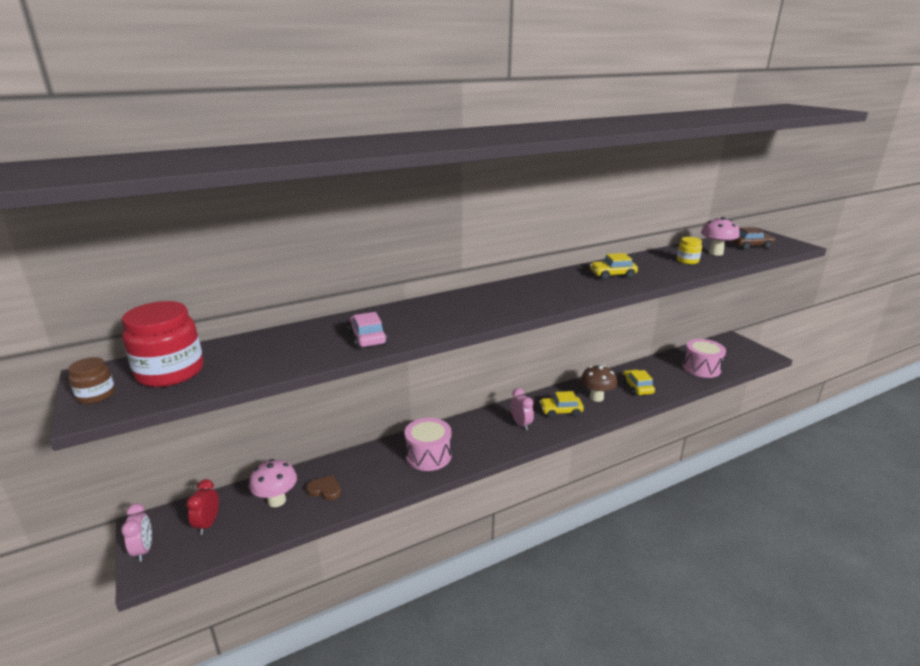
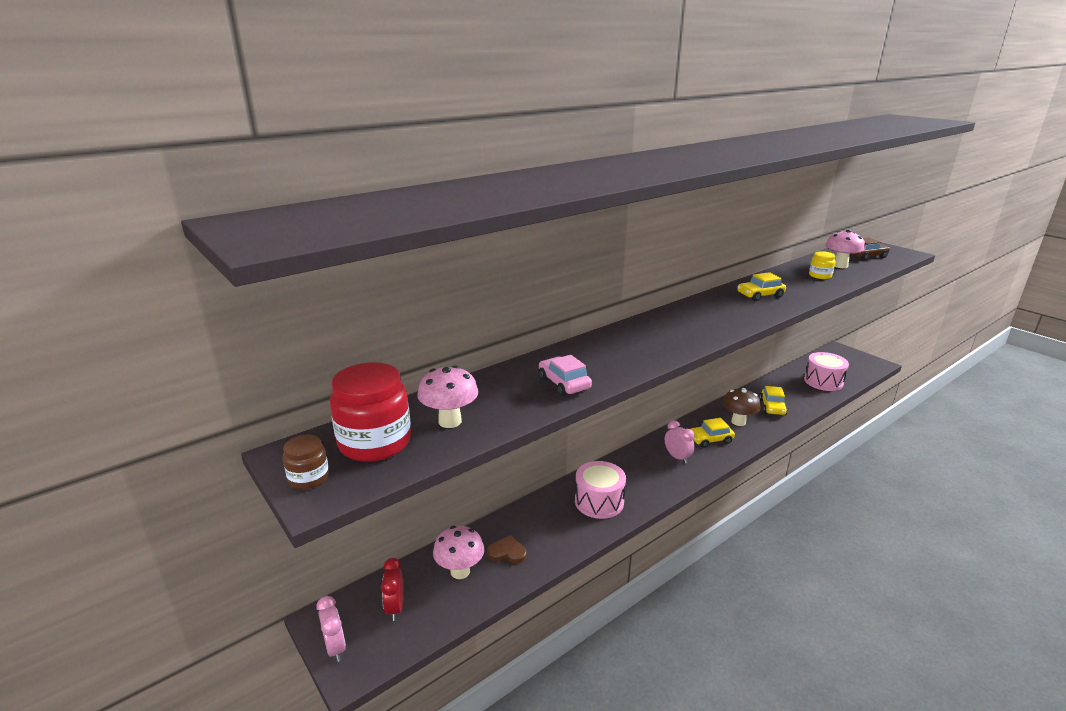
camera: 10 degrees left, 0 degrees up
yellow car [622,370,655,396] -> yellow car turned 150 degrees counterclockwise [760,386,788,415]
none -> pink mushroom [417,365,478,428]

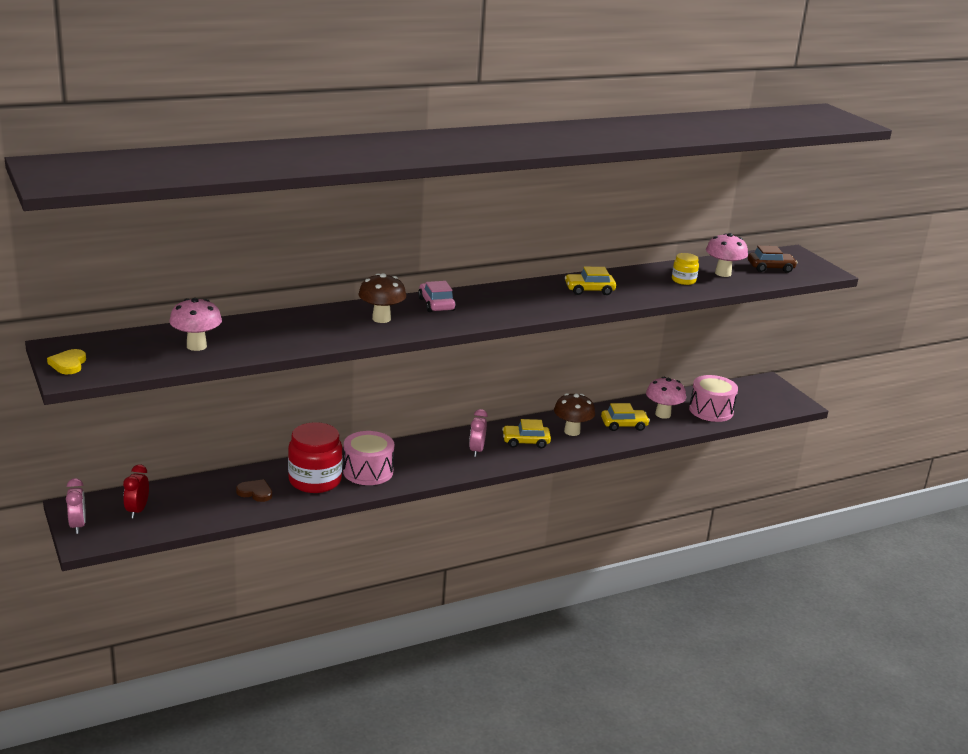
camera: 10 degrees right, 0 degrees up
brown jar [283,435,329,489] -> yellow heart [47,349,86,374]
red jar [330,362,411,462] -> red jar moved to [288,422,343,493]
pink mushroom [433,526,484,579] -> pink mushroom moved to [646,377,686,419]
pink car [539,355,592,396] -> pink car moved to [418,281,456,312]
pink clock [665,420,695,464] -> pink clock turned 150 degrees counterclockwise [469,409,488,457]
yellow car [760,386,788,415] -> yellow car turned 120 degrees counterclockwise [601,403,650,431]
none -> brown mushroom [358,273,406,323]

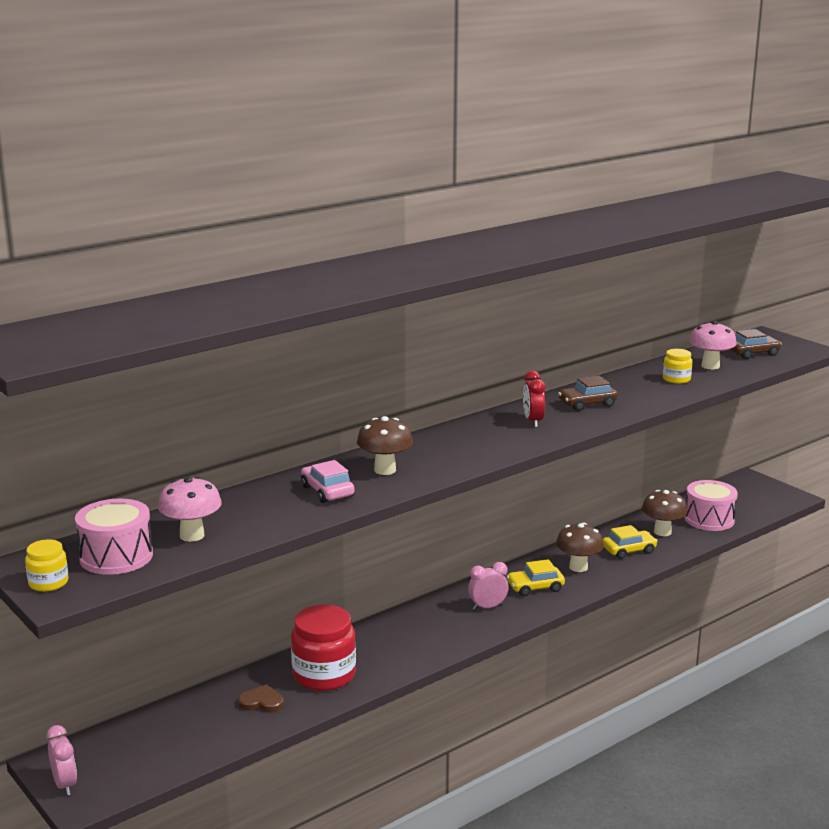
camera: 10 degrees left, 5 degrees down
yellow heart [47,349,86,374] -> yellow jar [25,539,69,592]
red clock [123,464,149,518] -> red clock moved to [523,371,546,427]
pink drum [343,431,394,485] -> pink drum moved to [75,499,153,575]
pink car [418,281,456,312] -> pink car moved to [301,460,355,503]
pink clock [469,409,488,457] -> pink clock turned 75 degrees clockwise [468,562,509,610]
yellow car [565,267,616,295] -> brown car [558,376,618,411]
pink mushroom [646,377,686,419] -> brown mushroom [642,490,688,536]

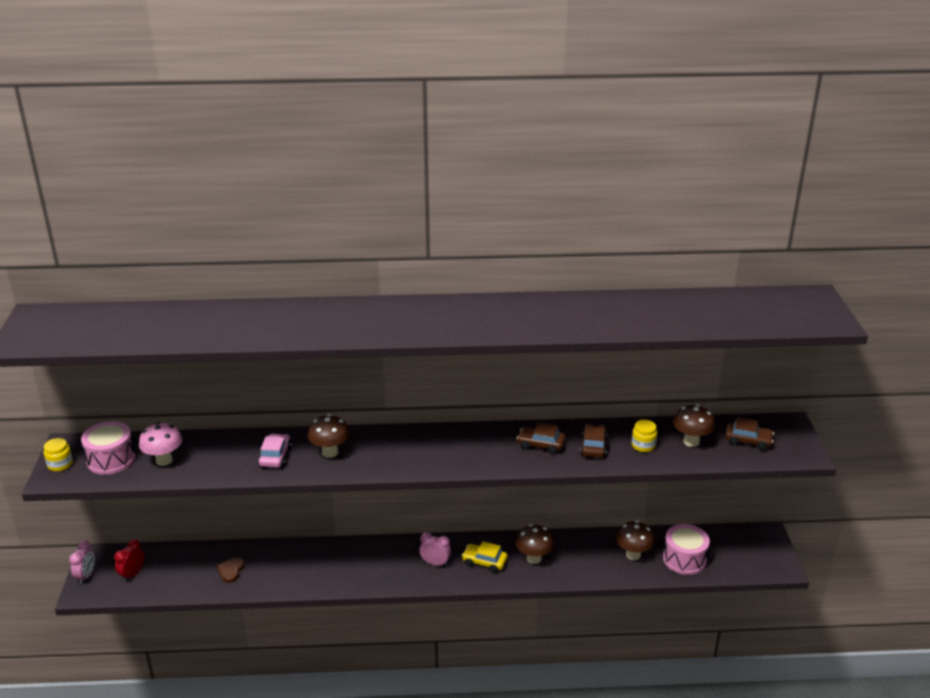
camera: 35 degrees right, 10 degrees up
brown heart [238,684,284,713] -> brown heart turned 120 degrees counterclockwise [217,557,245,583]
red jar [291,605,356,691] -> none
red clock [523,371,546,427] -> red clock moved to [114,539,144,582]
yellow car [603,525,657,559] -> none
pink mushroom [689,321,737,370] -> brown mushroom [673,404,715,447]
none -> brown car [580,424,608,458]

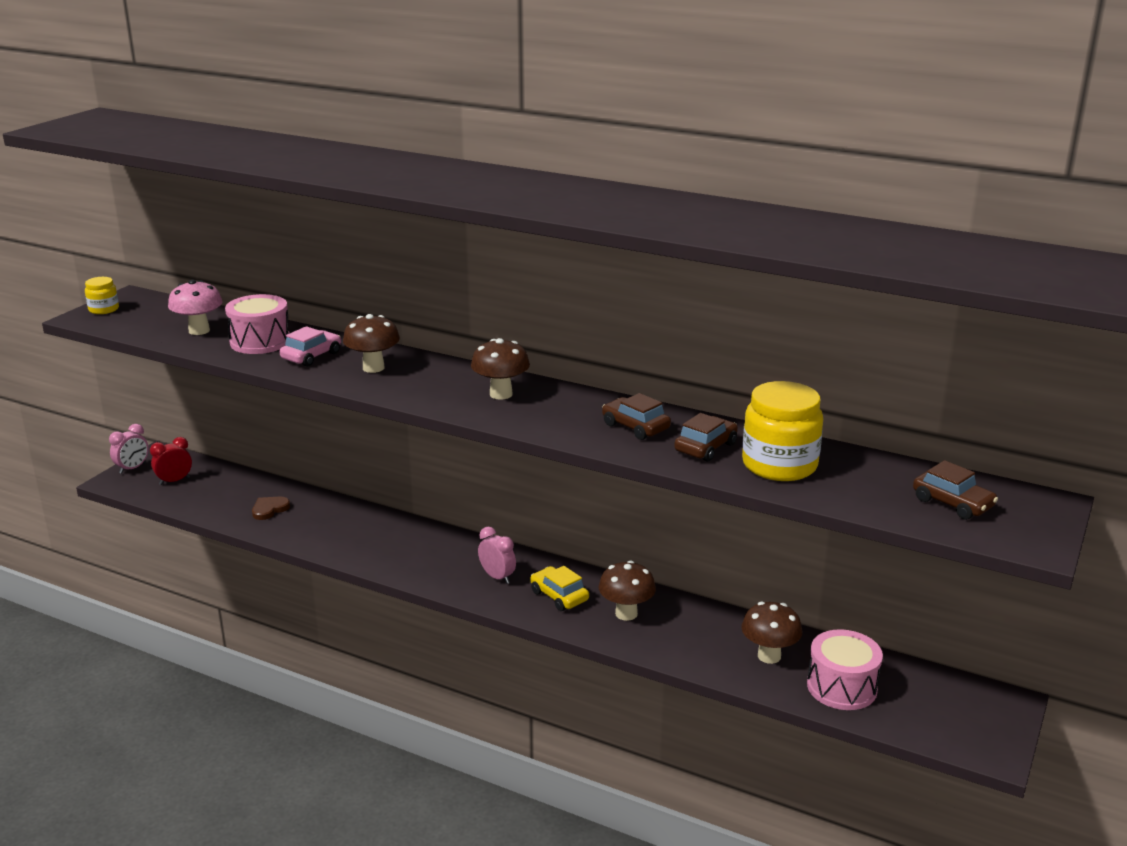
camera: 30 degrees right, 5 degrees down
pink drum [81,421,135,475] -> pink drum moved to [225,294,290,354]
yellow jar [632,420,657,452] -> yellow jar [742,381,823,481], size x1.98
brown mushroom [673,404,715,447] -> brown mushroom moved to [471,338,530,400]

